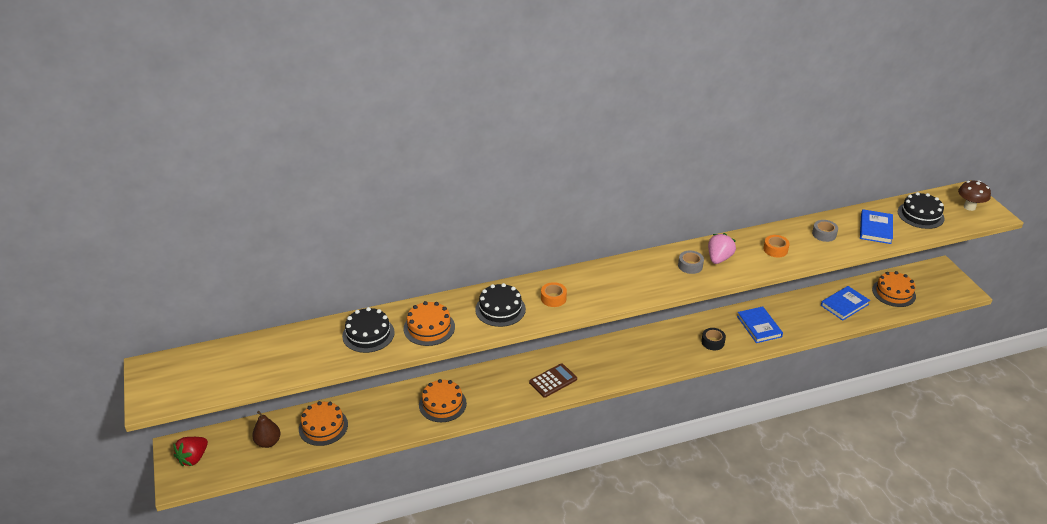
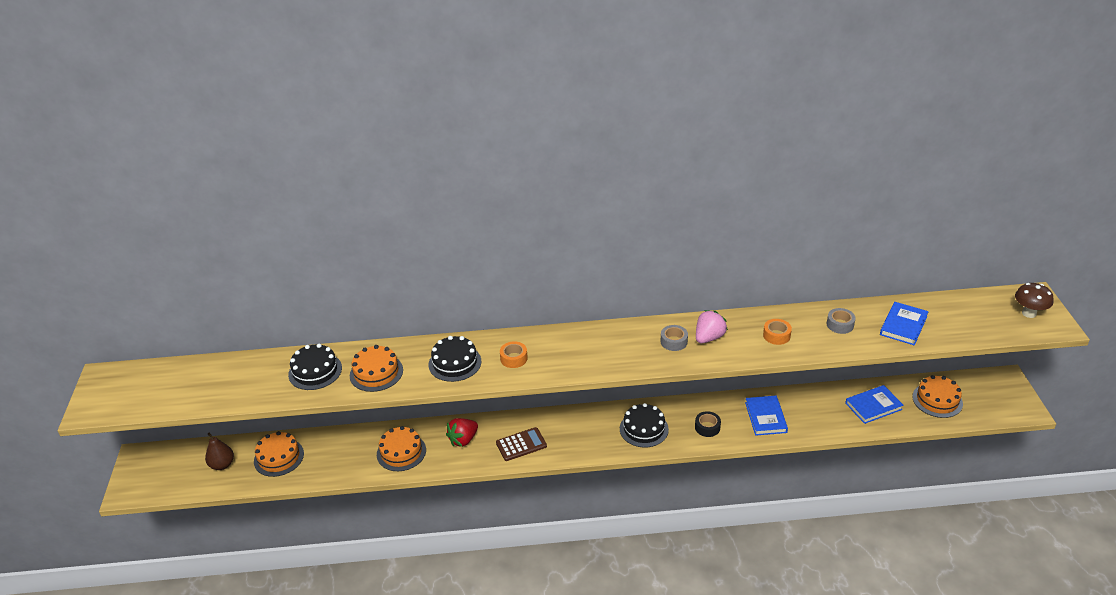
camera: 15 degrees right, 0 degrees up
red strawberry [173,437,208,466] -> red strawberry moved to [446,418,478,447]
black cake [898,192,944,229] -> black cake moved to [620,403,669,448]

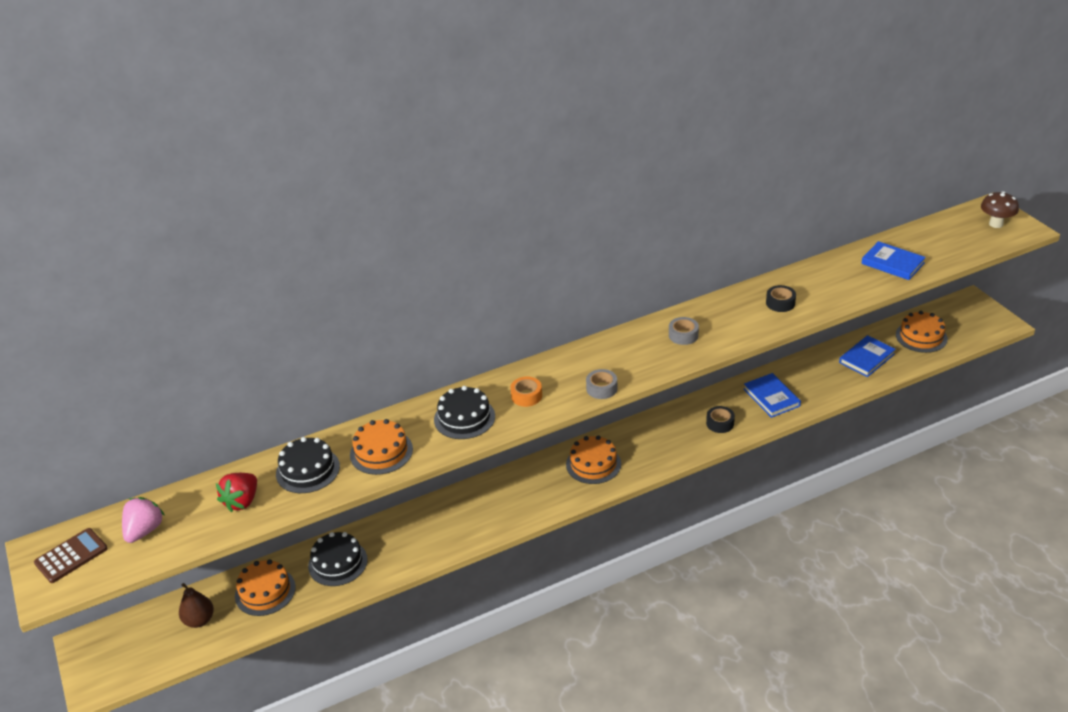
camera: 20 degrees left, 0 degrees up
orange cake [377,426,426,471] -> orange cake moved to [566,435,621,484]
red strawberry [446,418,478,447] -> red strawberry moved to [216,473,257,512]
brown calculator [496,427,547,461] -> brown calculator moved to [34,528,108,583]
black cake [620,403,669,448] -> black cake moved to [308,532,368,586]
pink strawberry [696,310,728,343] -> pink strawberry moved to [122,497,165,543]
orange tape [763,319,792,345] -> black tape [766,285,796,312]
grey tape [827,308,856,334] -> grey tape moved to [586,369,617,399]
blue book [880,302,929,345] -> blue book turned 60 degrees counterclockwise [861,241,926,280]

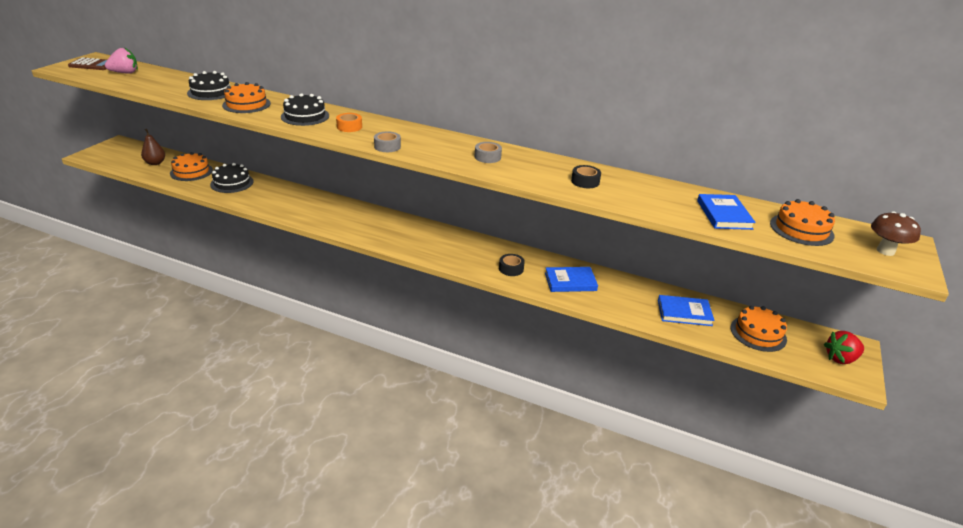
camera: 45 degrees right, 5 degrees down
red strawberry [216,473,257,512] -> red strawberry moved to [824,331,864,364]
orange cake [566,435,621,484] -> orange cake moved to [770,199,835,246]
blue book [744,373,801,418] -> blue book turned 60 degrees clockwise [545,267,598,292]

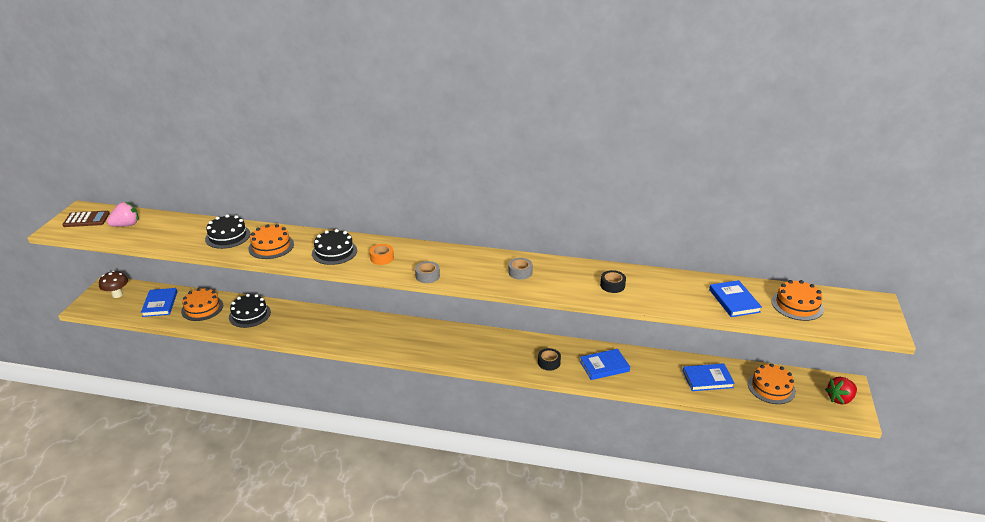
camera: 10 degrees left, 0 degrees up
brown pear [141,129,165,165] -> blue book [141,288,177,317]
brown mushroom [871,211,921,256] -> brown mushroom moved to [99,271,128,298]

